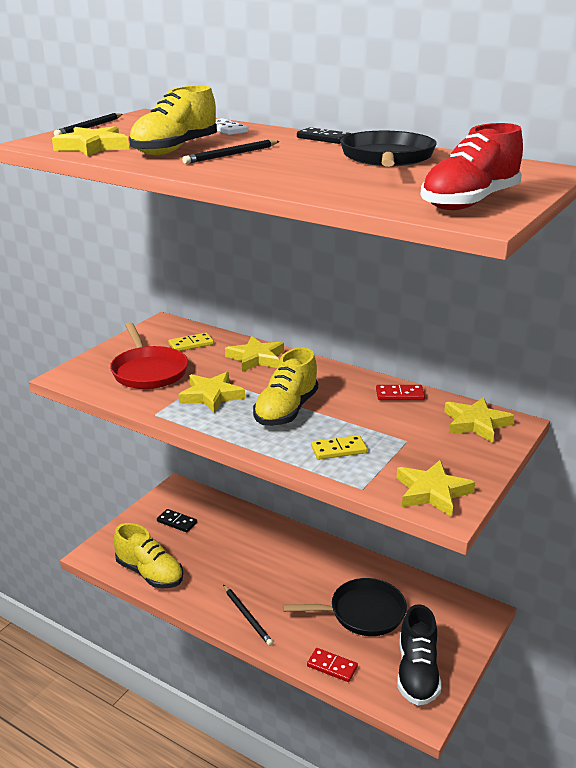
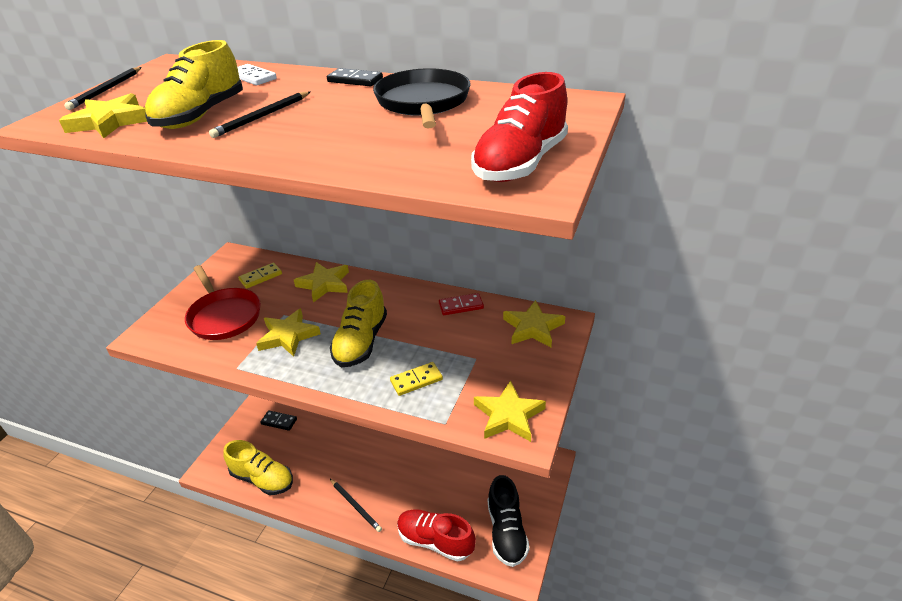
camera: 10 degrees left, 10 degrees up
black pan [283,578,407,636] -> none
red domino [307,648,358,682] -> red shoe [397,509,476,562]

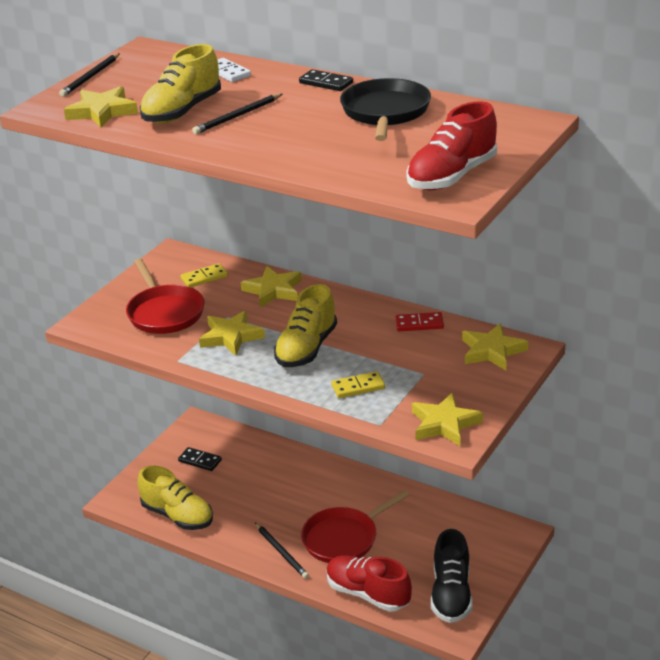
camera: 10 degrees right, 5 degrees down
none -> red pan [301,490,409,563]

